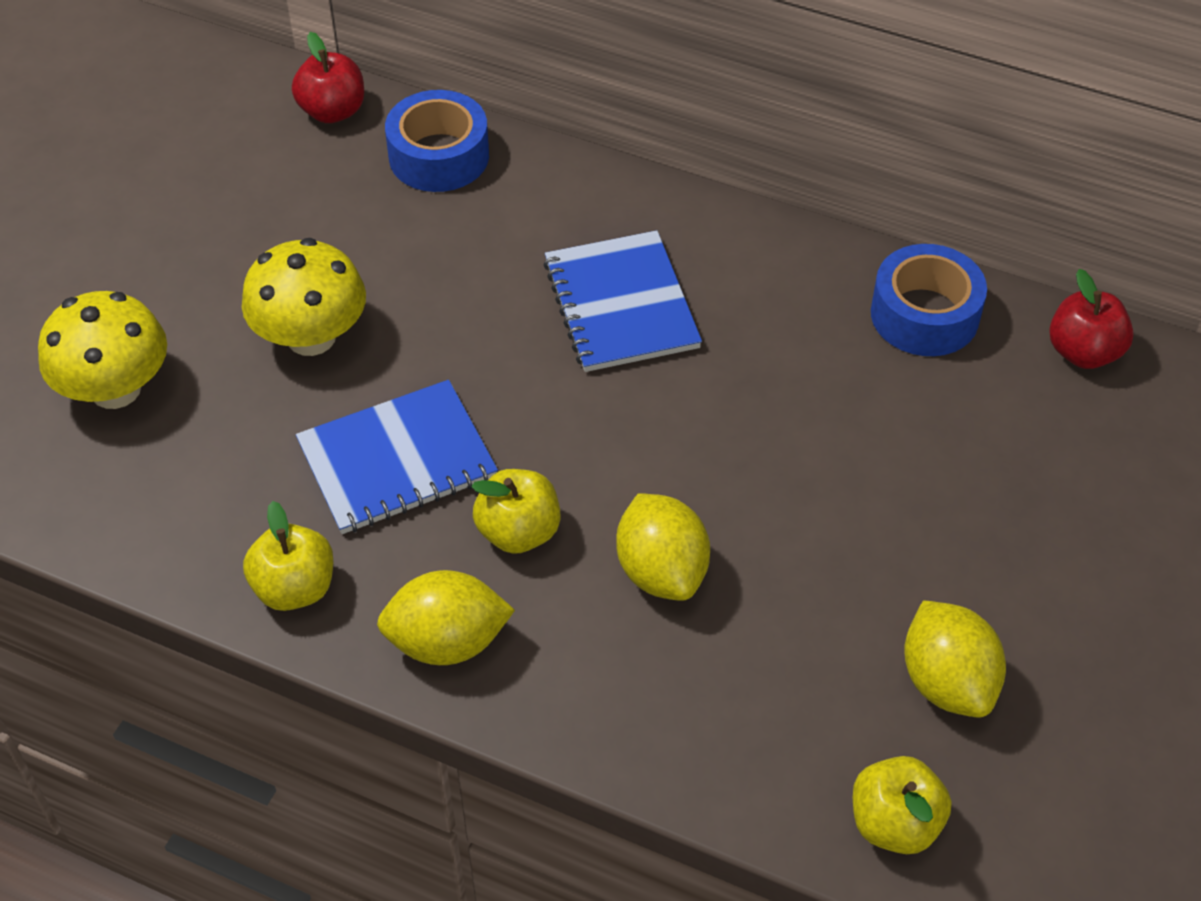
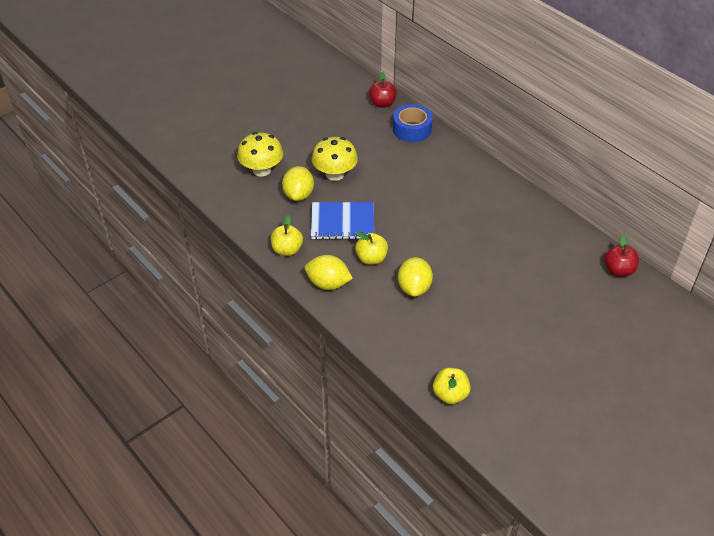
camera: 25 degrees right, 5 degrees down
blue notebook [543,230,702,372] -> none
blue tape [871,244,987,356] -> none
yellow lemon [904,600,1006,718] -> yellow lemon moved to [282,166,314,201]

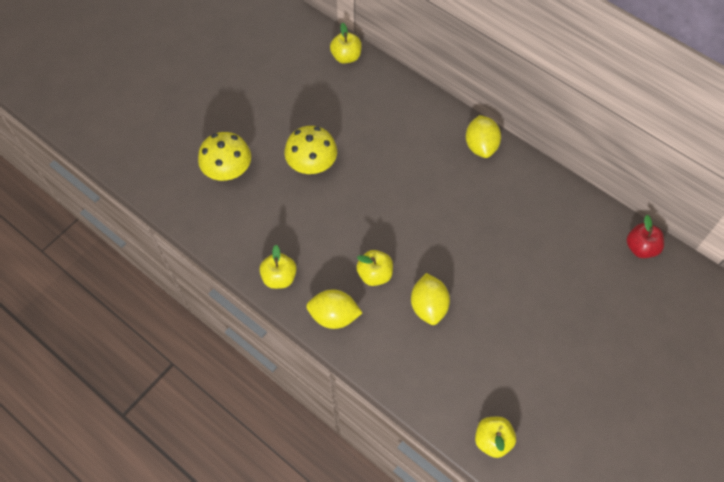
camera: 10 degrees left, 15 degrees up
yellow lemon [282,166,314,201] -> yellow lemon moved to [466,115,501,158]
blue notebook [311,202,374,240] -> none
red apple [369,72,397,108] -> yellow apple [330,23,362,64]
blue tape [393,104,433,142] -> none

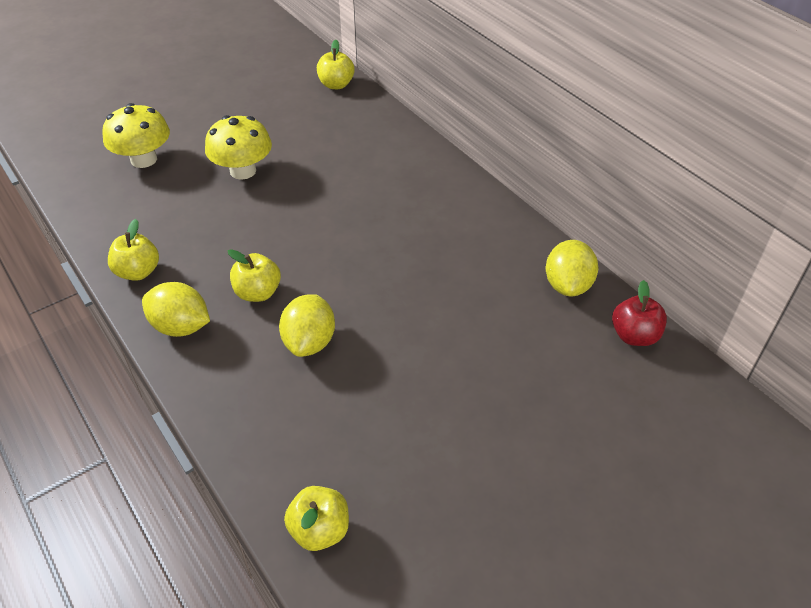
camera: 15 degrees right, 15 degrees down
yellow lemon [466,115,501,158] -> yellow lemon moved to [546,240,598,296]

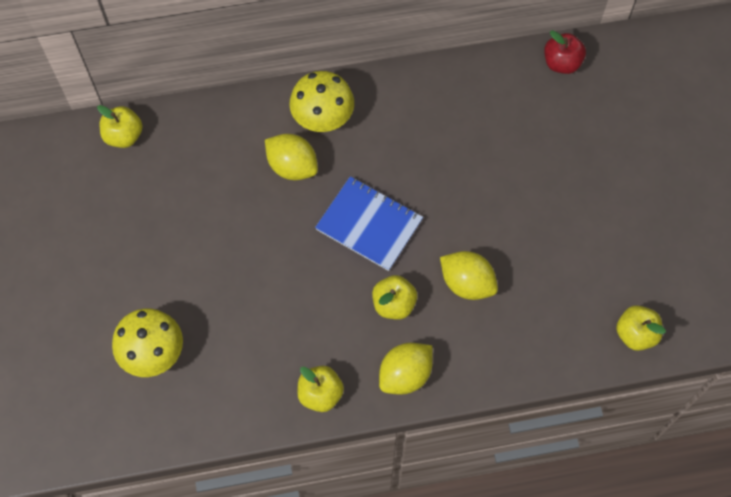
camera: 65 degrees left, 20 degrees up
yellow mushroom [205,115,272,180] -> yellow mushroom moved to [289,71,354,132]
yellow lemon [546,240,598,296] -> yellow lemon moved to [265,134,318,180]
none -> blue notebook [315,176,423,271]

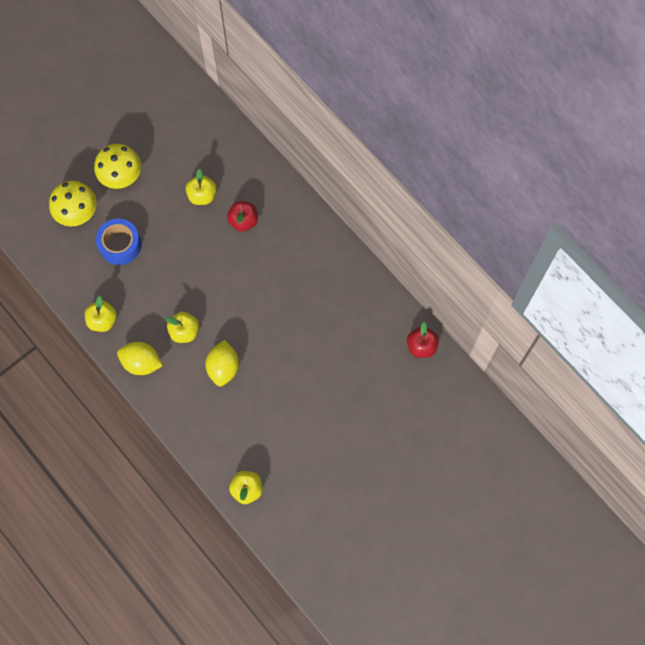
camera: 60 degrees right, 5 degrees up
yellow apple [97,105,143,148] -> yellow apple moved to [186,169,217,205]
yellow lemon [265,134,318,180] -> red apple [227,201,258,232]
yellow mushroom [289,71,354,132] -> yellow mushroom moved to [94,144,141,189]
blue notebook [315,176,423,271] -> none
none -> blue tape [96,219,141,265]

